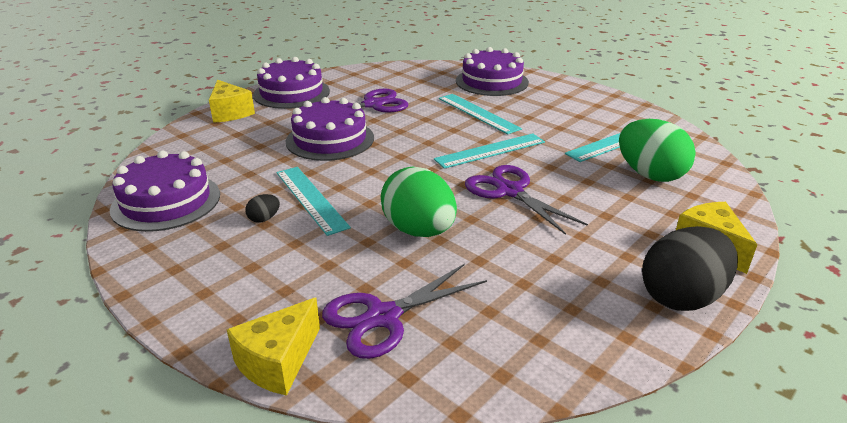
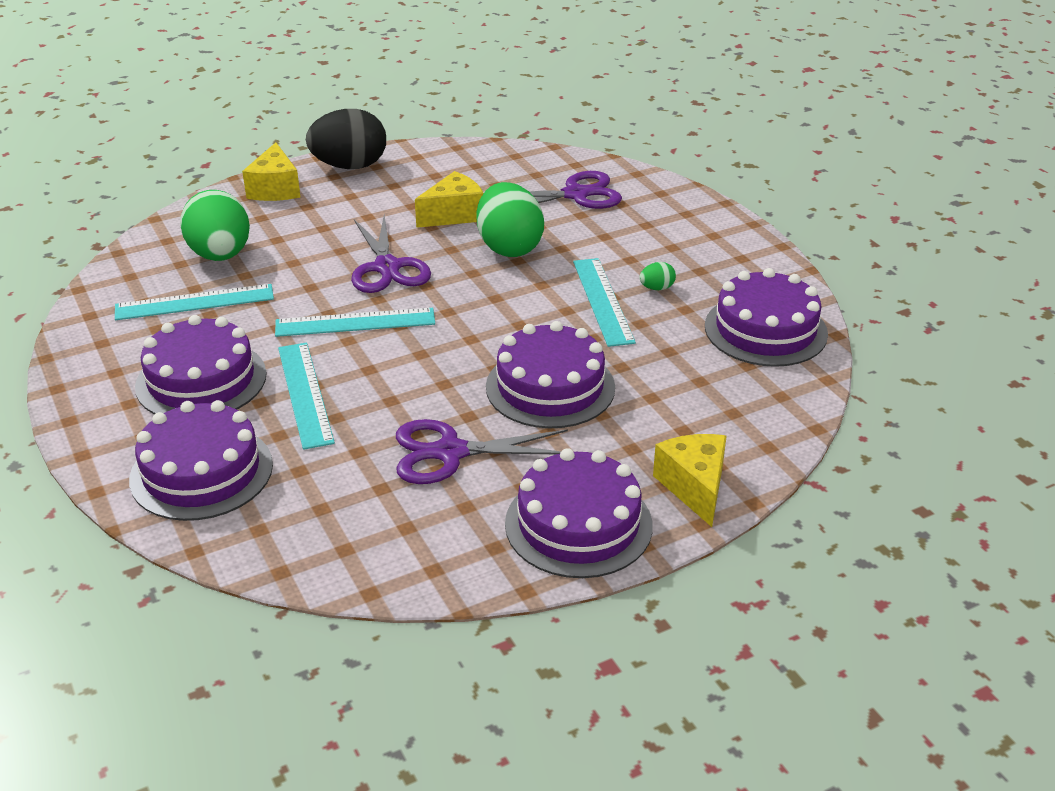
camera: 160 degrees left, 5 degrees up
yellow cheese [227,298,320,396] -> yellow cheese moved to [415,171,484,228]
black egg [245,194,280,222] -> green egg [639,262,676,290]
none -> purple cake [135,315,266,414]

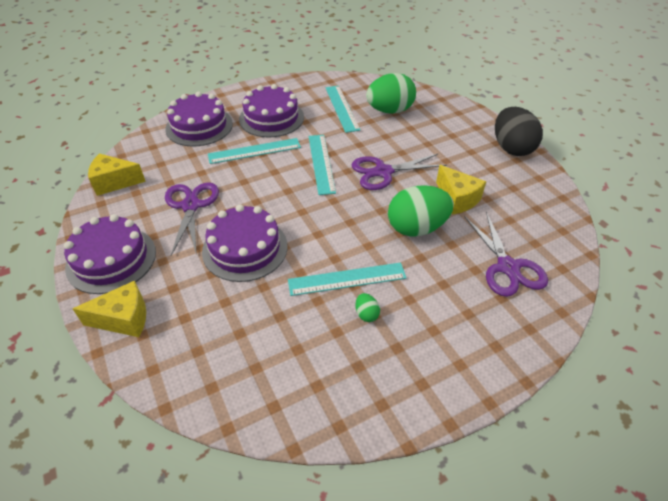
camera: 90 degrees right, 10 degrees up
yellow cheese [242,142,300,201] -> yellow cheese moved to [88,154,146,196]
purple cake [705,268,828,367] -> none

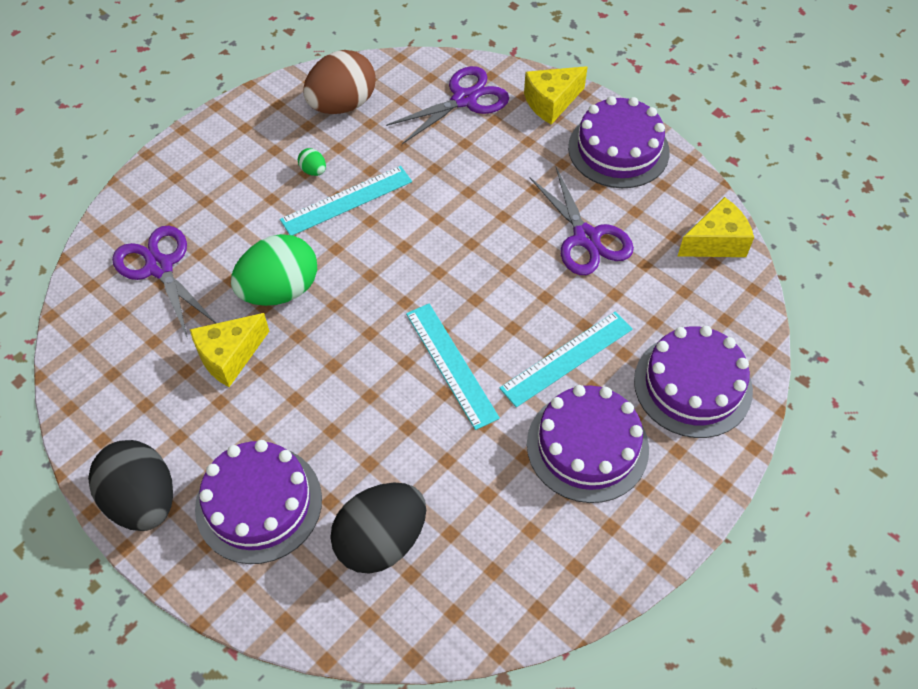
camera: 160 degrees right, 10 degrees up
purple cake [202,204,288,282] -> purple cake moved to [195,440,322,564]
turquoise ruler [325,86,360,133] -> none
purple scissors [351,154,447,190] -> purple scissors moved to [386,66,509,144]
green egg [366,73,416,114] -> black egg [330,483,426,574]
yellow cheese [436,165,486,215] -> yellow cheese turned 75 degrees counterclockwise [190,313,269,387]
none -> brown egg [303,50,376,114]

